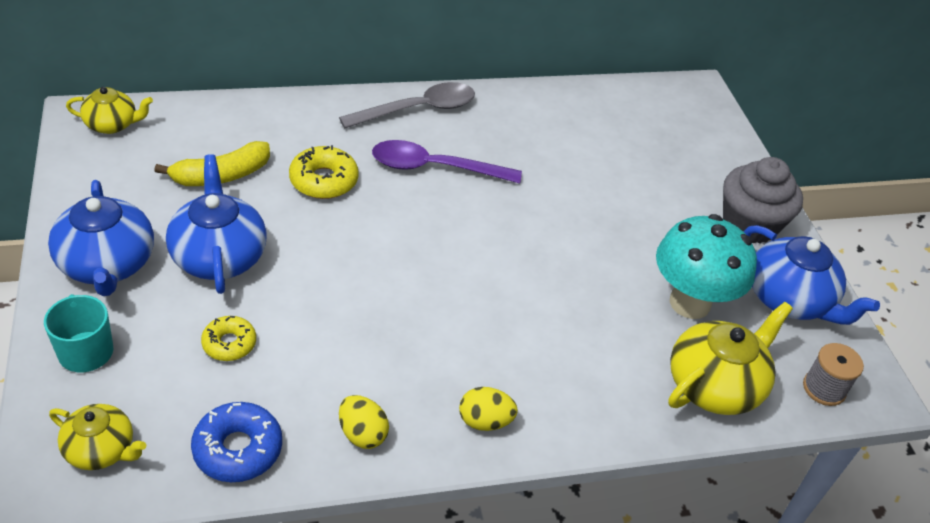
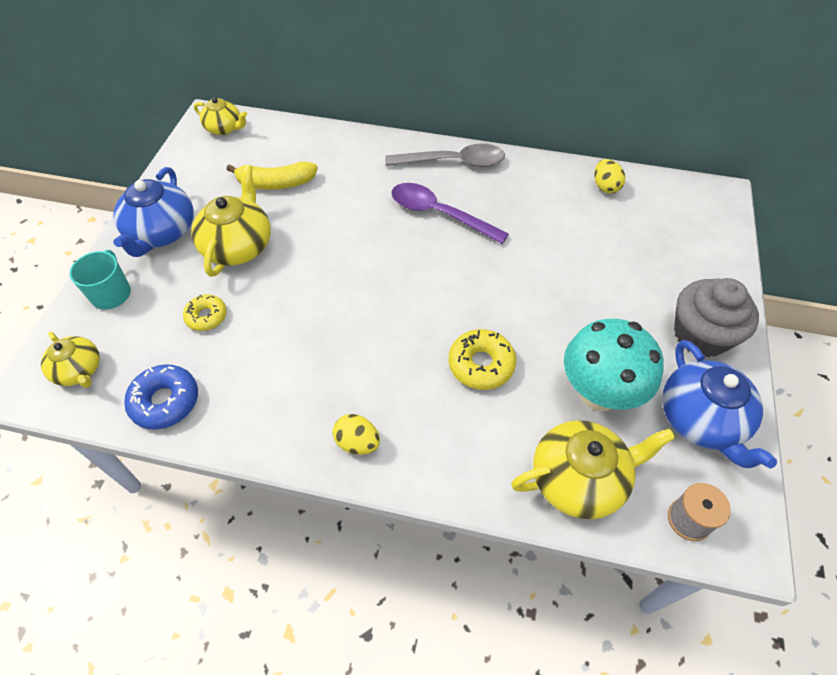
camera: 30 degrees right, 10 degrees up
blue teapot [166,154,267,294] -> yellow teapot [191,165,271,277]
yellow donut [289,145,359,199] -> yellow donut moved to [449,329,516,390]
yellow egg [339,395,389,449] -> yellow egg moved to [594,159,625,193]

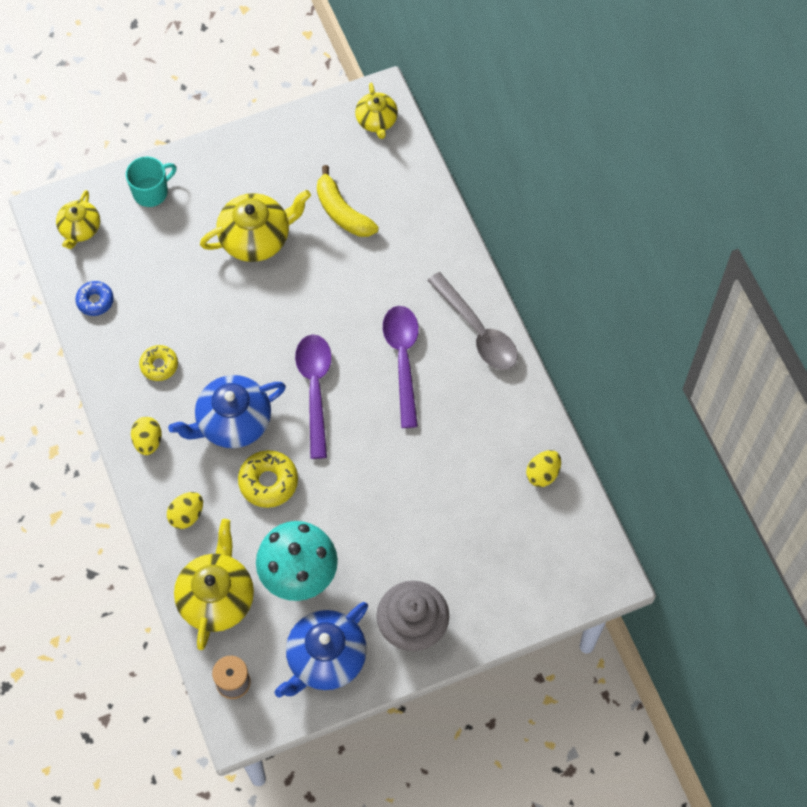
camera: 55 degrees right, 10 degrees up
blue teapot [113,167,194,257] -> blue teapot moved to [168,375,286,448]
blue donut [124,364,198,430] -> blue donut [75,281,114,316], size x0.66
yellow donut [183,295,227,331] -> yellow donut moved to [139,345,178,381]
yellow teapot [511,420,676,519] -> yellow teapot turned 120 degrees counterclockwise [174,519,254,650]
none -> yellow egg [167,492,203,529]
none -> purple spoon [295,335,332,459]

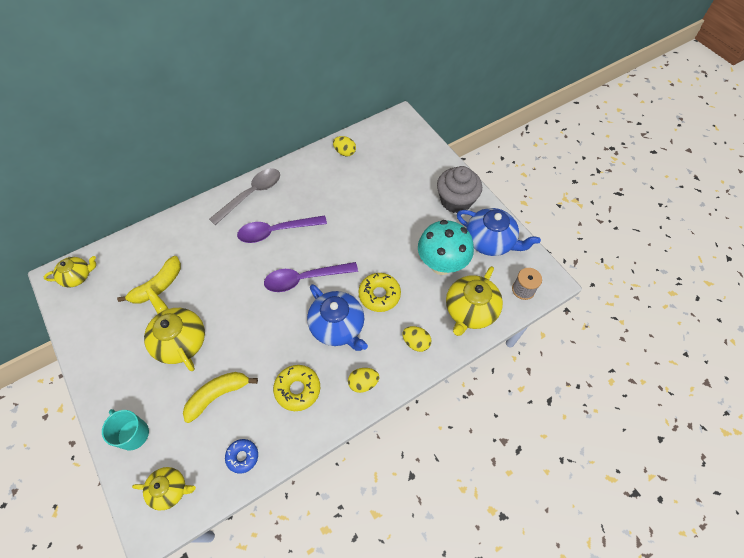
camera: 100 degrees left, 5 degrees down
yellow donut [139,345,178,381] -> yellow donut [273,365,320,411], size x1.51
yellow teapot [174,519,254,650] -> yellow teapot turned 60 degrees counterclockwise [446,266,503,336]
none -> yellow banana [183,372,258,423]

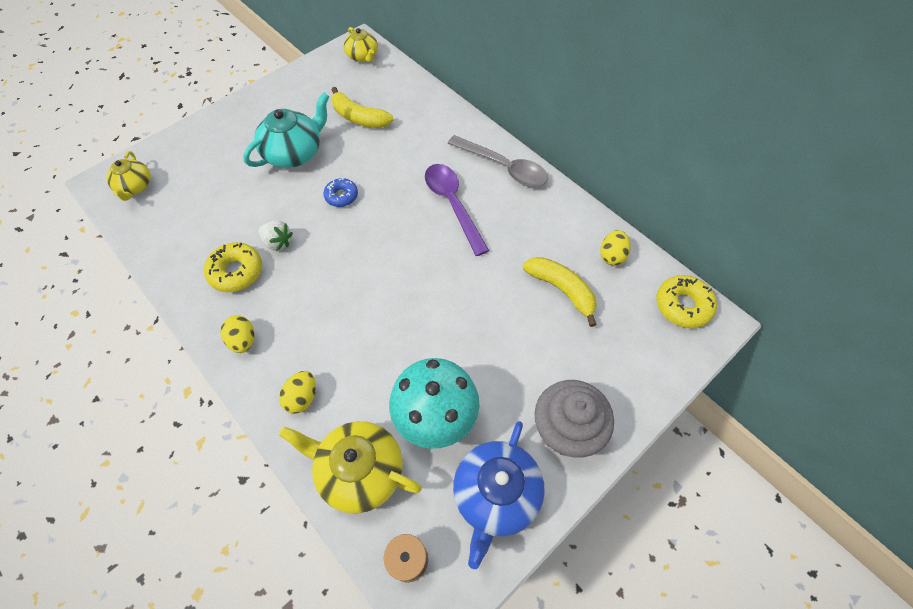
camera: 80 degrees right, 0 degrees up
turquoise mug [102,409,149,450] -> none
yellow teapot [144,288,205,371] -> turquoise teapot [243,92,329,168]
yellow banana [183,372,258,423] -> yellow banana moved to [523,257,597,327]
blue donut [225,439,258,474] -> blue donut moved to [323,178,358,207]
purple spoon [264,262,358,292] -> none
blue teapot [307,284,368,351] -> none
yellow donut [359,273,401,312] -> yellow donut moved to [656,275,717,328]
none -> white strawberry [258,221,293,251]

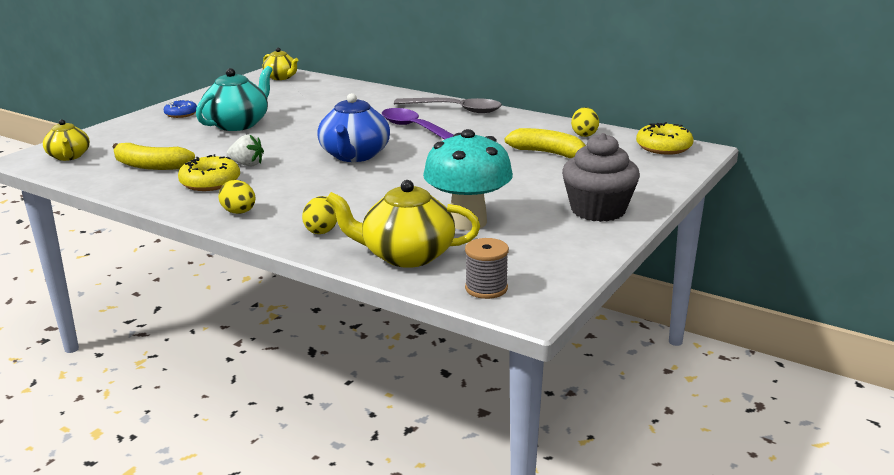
camera: 15 degrees left, 35 degrees down
blue donut [323,178,358,207] -> blue donut moved to [164,99,197,118]
yellow banana [331,87,394,128] -> yellow banana moved to [113,143,195,170]
blue teapot [453,421,545,569] -> blue teapot moved to [317,93,390,162]

